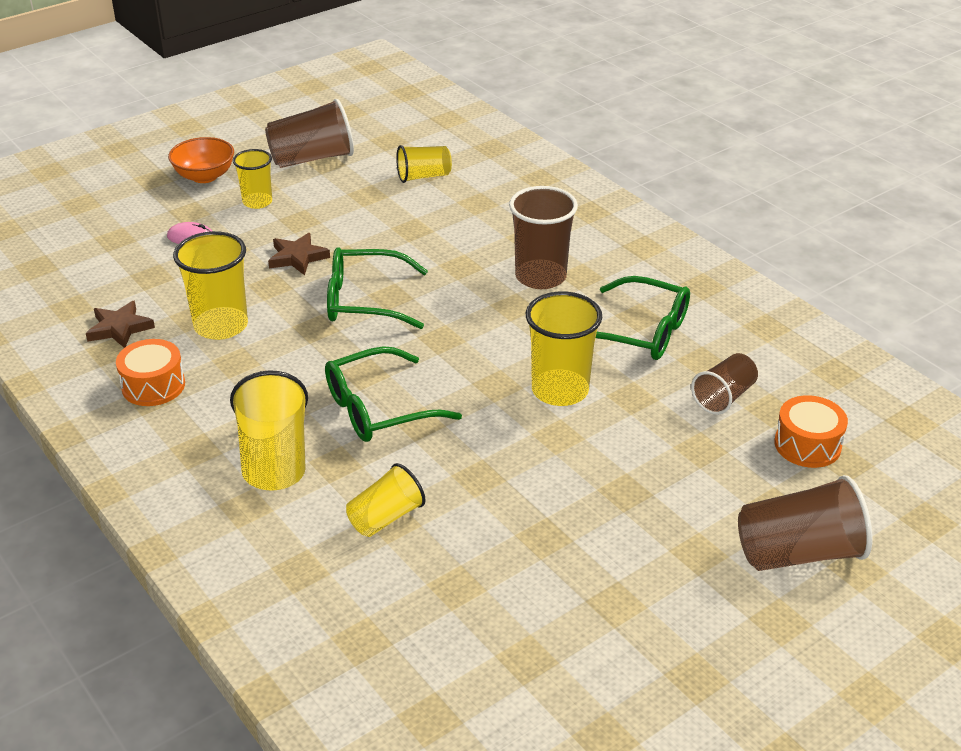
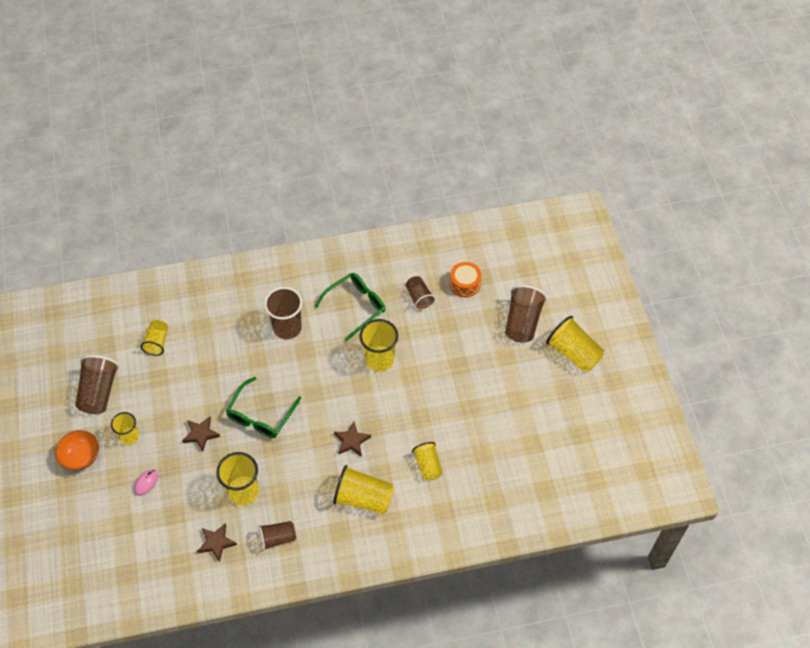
camera: 65 degrees left, 20 degrees up
orange drum [116,339,185,406] -> brown cup [258,521,296,551]
green glasses [325,346,462,442] -> brown star [334,422,371,457]
none -> yellow cup [546,316,604,372]

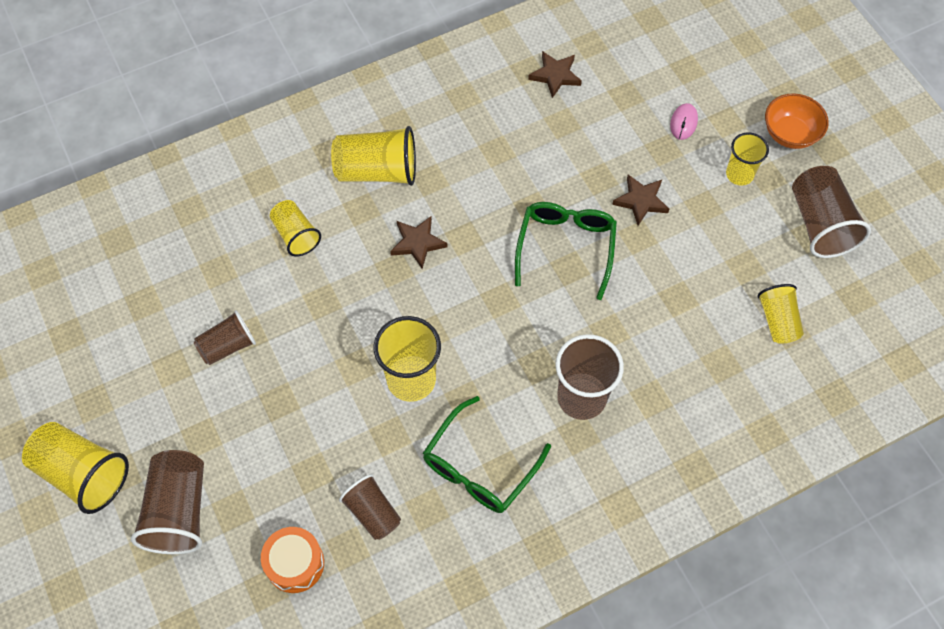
camera: 165 degrees right, 5 degrees up
yellow cup [216,452,259,506] -> none
brown cup [258,521,296,551] -> brown cup moved to [194,310,256,365]

